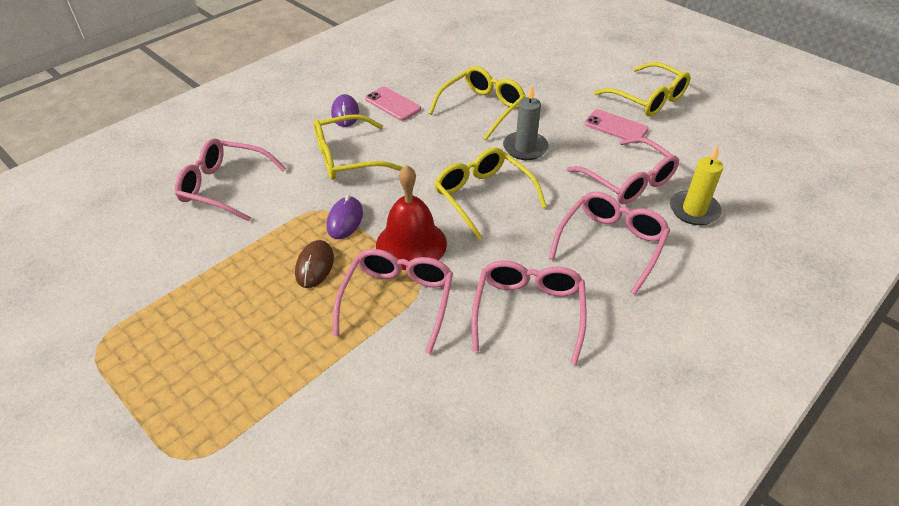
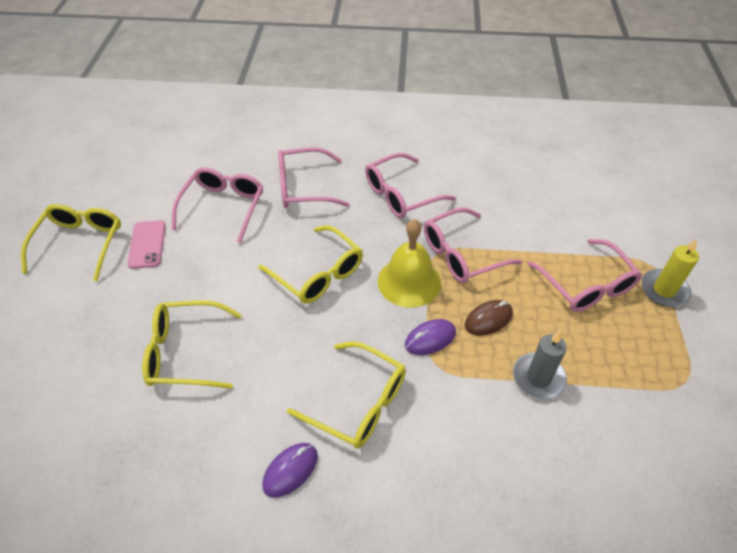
camera: 130 degrees left, 5 degrees up
pink glasses [175,138,286,221] -> pink glasses moved to [527,239,642,312]
pink phone [365,87,421,121] -> none
red bell [376,165,447,270] -> yellow bell [378,219,441,308]
yellow glasses [435,148,547,240] -> yellow glasses turned 60 degrees counterclockwise [258,225,363,304]
grey candle [503,85,549,160] -> grey candle moved to [513,331,567,400]
yellow candle [670,145,723,225] -> yellow candle moved to [641,238,699,307]

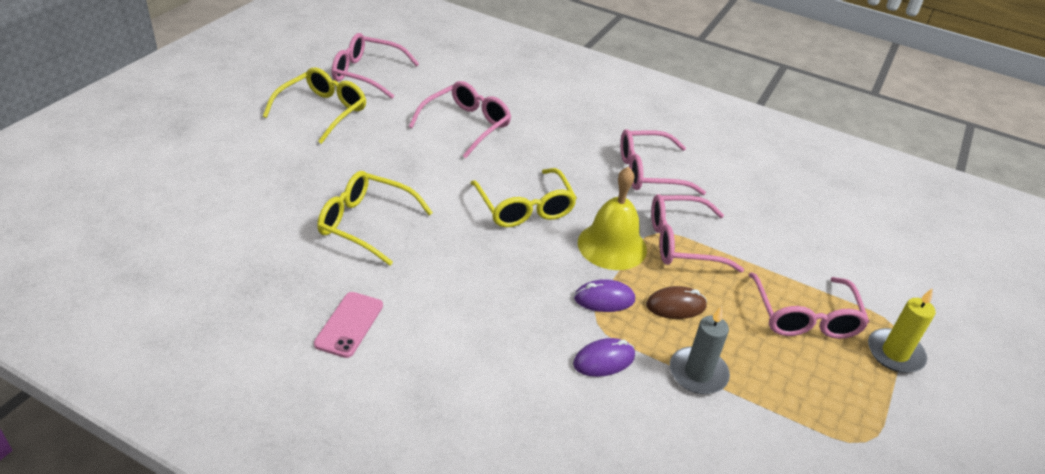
camera: 20 degrees right, 10 degrees down
pink phone [127,220,166,269] -> pink phone moved to [314,292,383,358]
purple mouse [262,443,318,498] -> purple mouse moved to [573,338,635,377]
pink glasses [278,147,350,208] -> pink glasses moved to [332,33,419,99]
yellow glasses [287,341,406,449] -> none

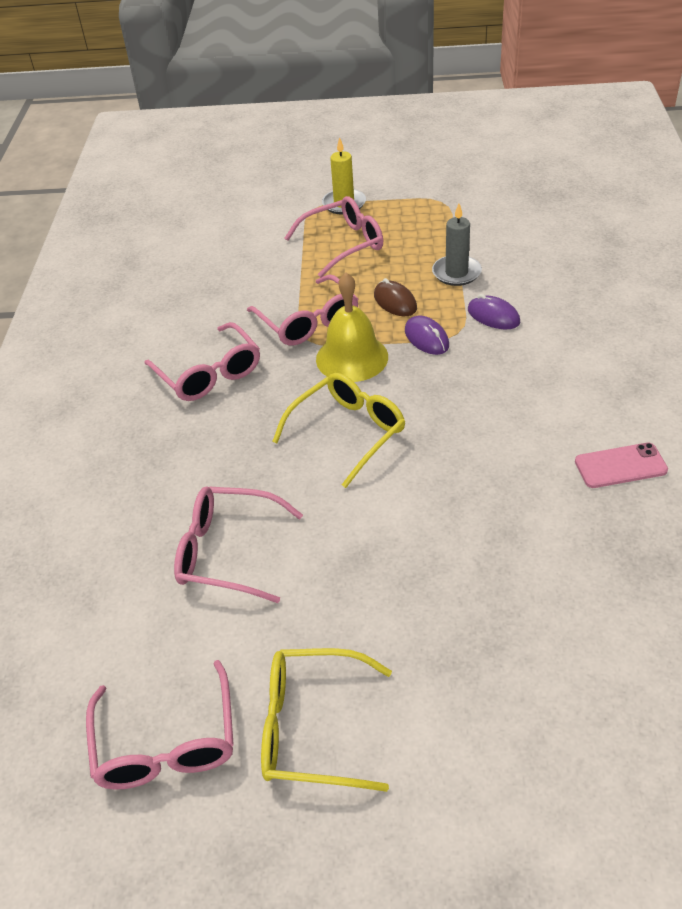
camera: 110 degrees left, 5 degrees up
yellow glasses [317,171,433,266] -> none

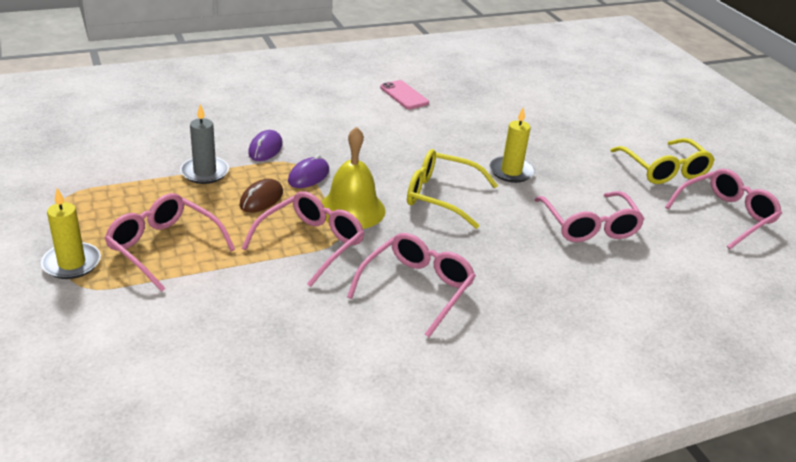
camera: 120 degrees left, 10 degrees down
none -> yellow candle [490,107,535,183]

